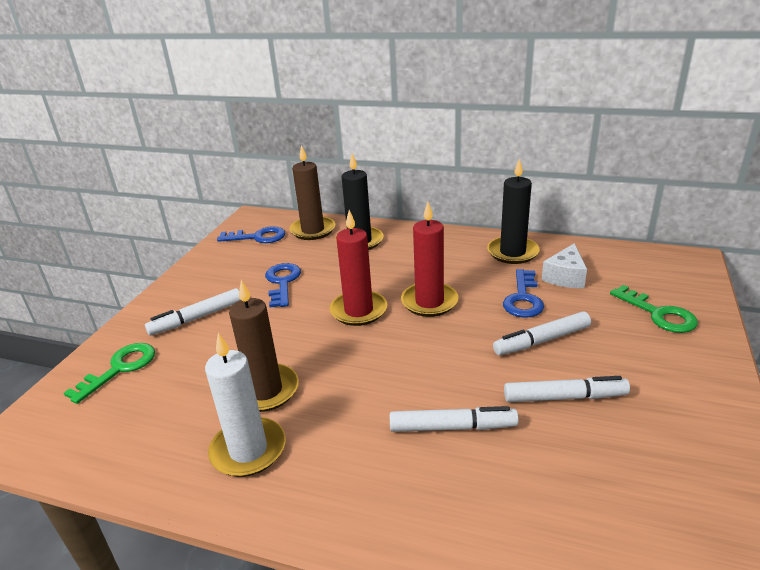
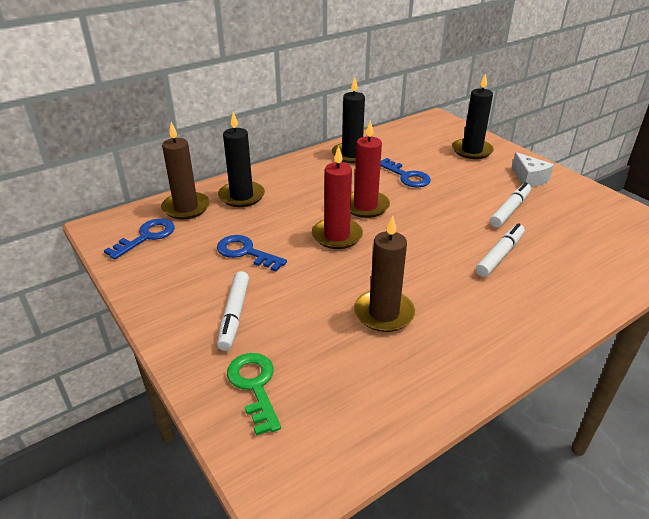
camera: 55 degrees left, 5 degrees up
white candle [205,333,286,477] -> none
white marker [493,312,591,355] -> none
white cheese [542,243,587,288] -> white cheese moved to [512,152,554,187]
green key [610,285,698,333] -> black candle [452,73,494,159]

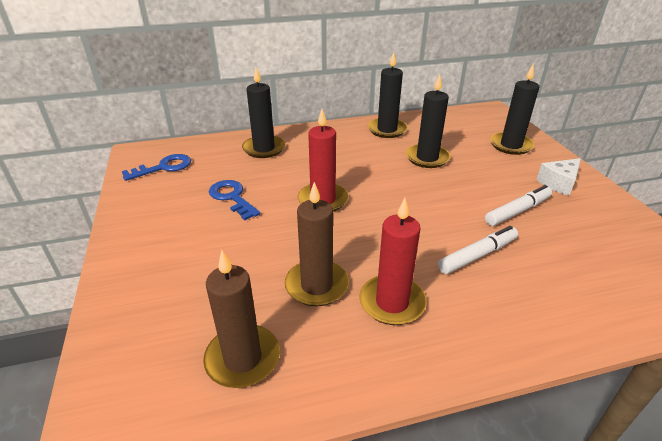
camera: 20 degrees right, 0 degrees up
brown candle [161,122,210,219] -> brown candle moved to [203,250,280,388]
white marker [217,271,249,351] -> none
green key [227,353,281,436] -> none
red candle [351,120,390,218] -> red candle moved to [359,198,427,325]
blue key [380,158,431,187] -> black candle [406,74,451,168]
white cheese [512,152,554,187] -> white cheese turned 60 degrees clockwise [536,158,581,196]

